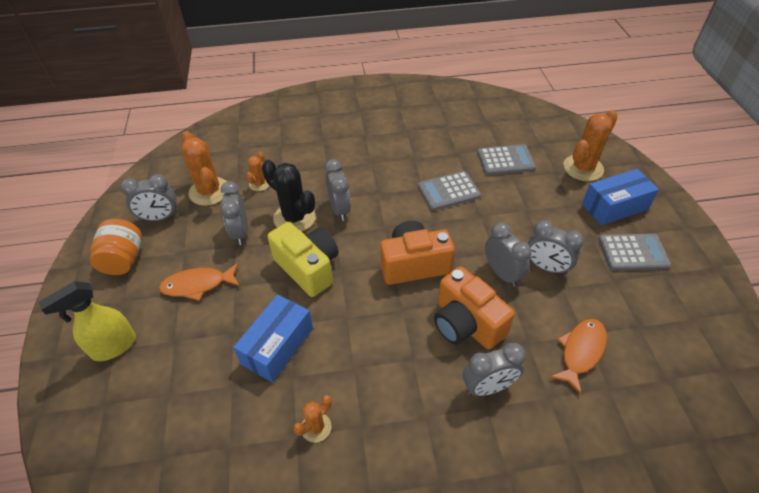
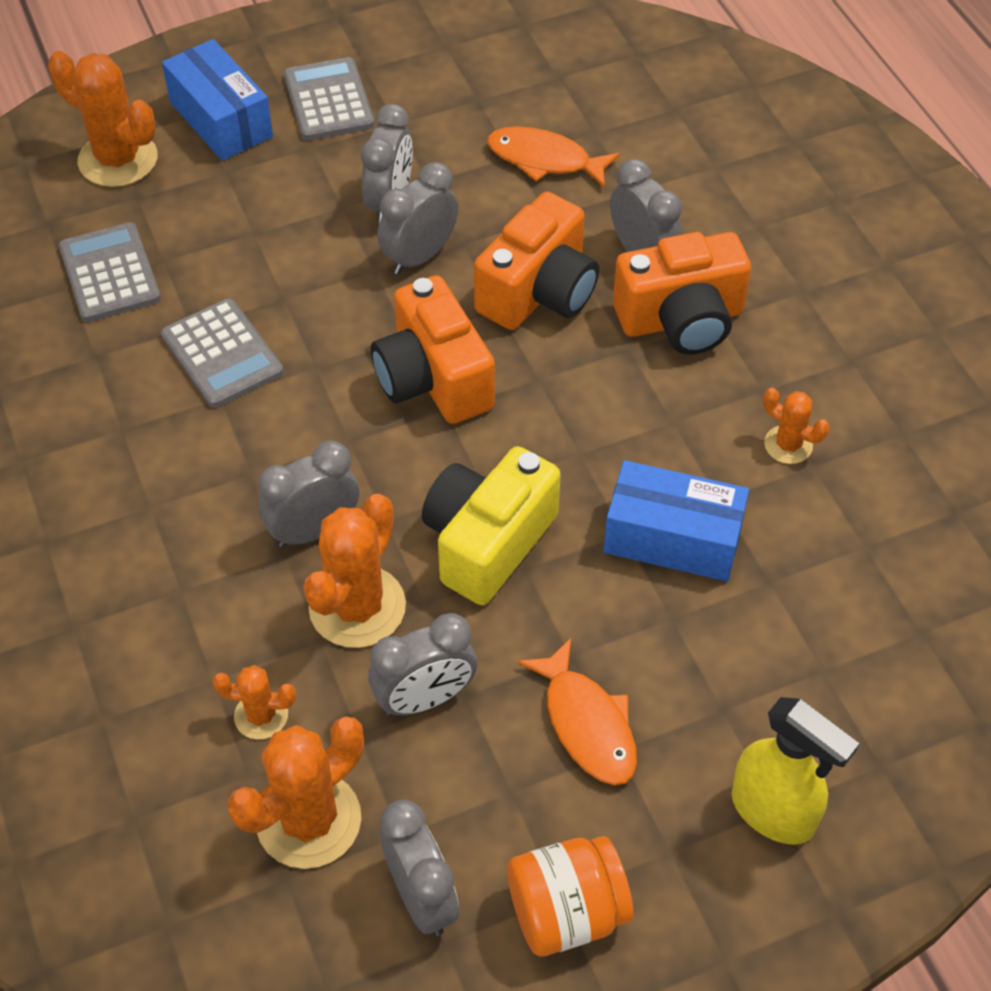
camera: 105 degrees left, 5 degrees up
black cactus [262,160,316,232] -> orange cactus [304,494,406,648]
none -> orange camera [613,232,751,355]

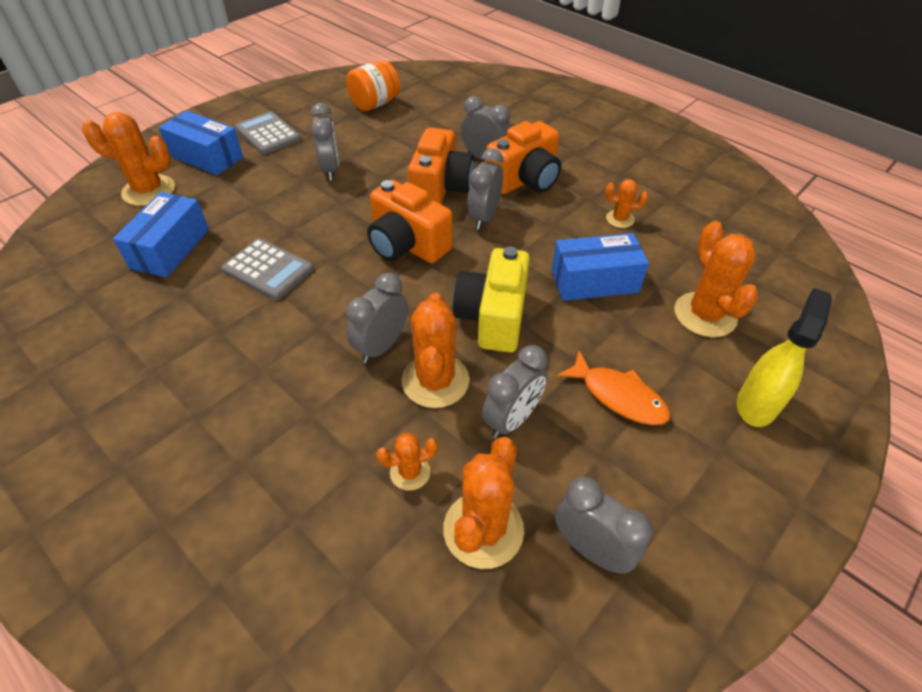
camera: 25 degrees left, 5 degrees down
grey calculator [59,222,161,322] -> blue box [113,192,209,277]
grey clock [377,162,458,274] -> grey clock moved to [468,148,503,230]
orange fish [487,126,620,188] -> none
orange jar [507,836,634,957] -> orange jar moved to [346,61,400,111]
yellow spray bottle [732,697,859,845] -> yellow spray bottle turned 75 degrees counterclockwise [737,288,832,427]
none -> orange cactus [674,221,758,337]

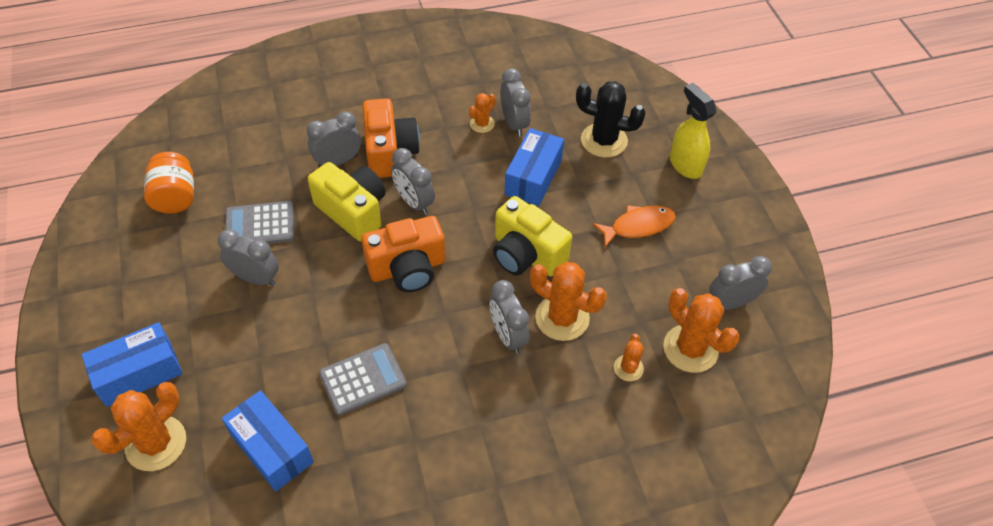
camera: 60 degrees left, 5 degrees up
grey calculator [235,112,301,155] -> grey calculator moved to [225,201,294,244]
orange camera [408,128,474,204] -> yellow camera [308,162,385,242]
grey clock [482,345,548,438] -> grey clock moved to [500,68,531,136]
orange cactus [674,221,758,337] -> black cactus [576,81,646,158]

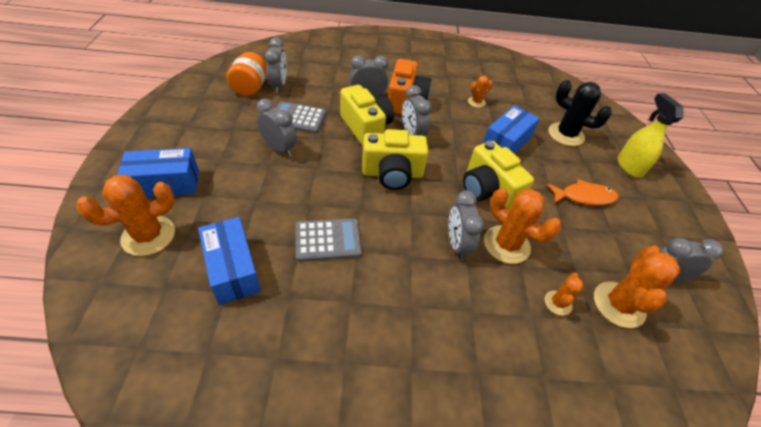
camera: 15 degrees right, 5 degrees down
orange camera [361,216,445,292] -> yellow camera [362,129,428,190]
grey clock [500,68,531,136] -> grey clock moved to [265,38,287,93]
orange cactus [663,288,740,373] -> orange cactus turned 45 degrees clockwise [594,246,680,328]

